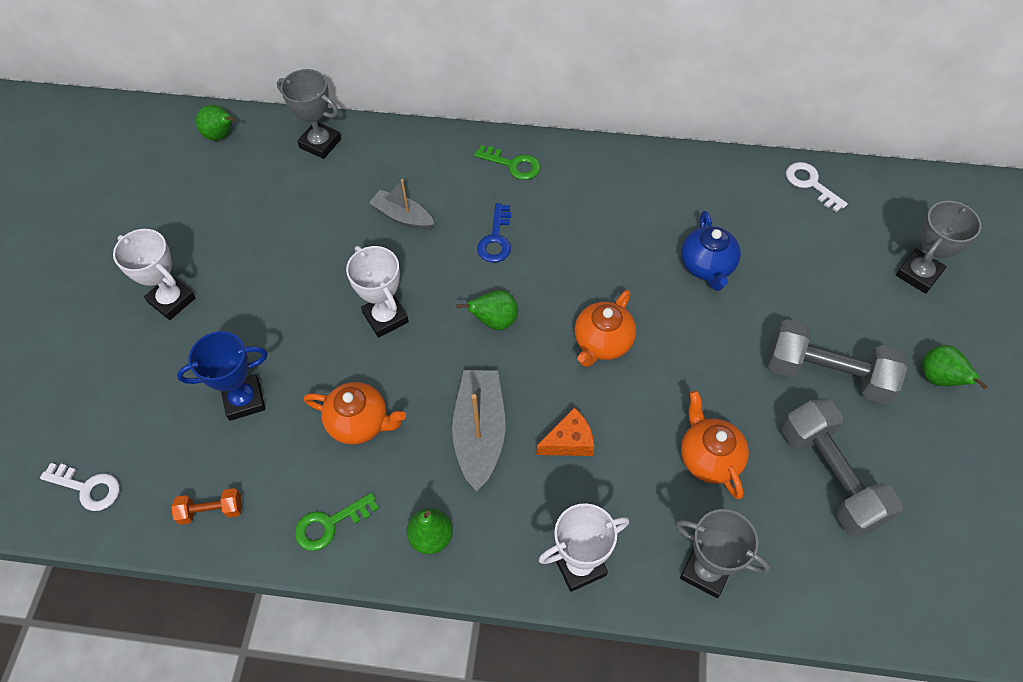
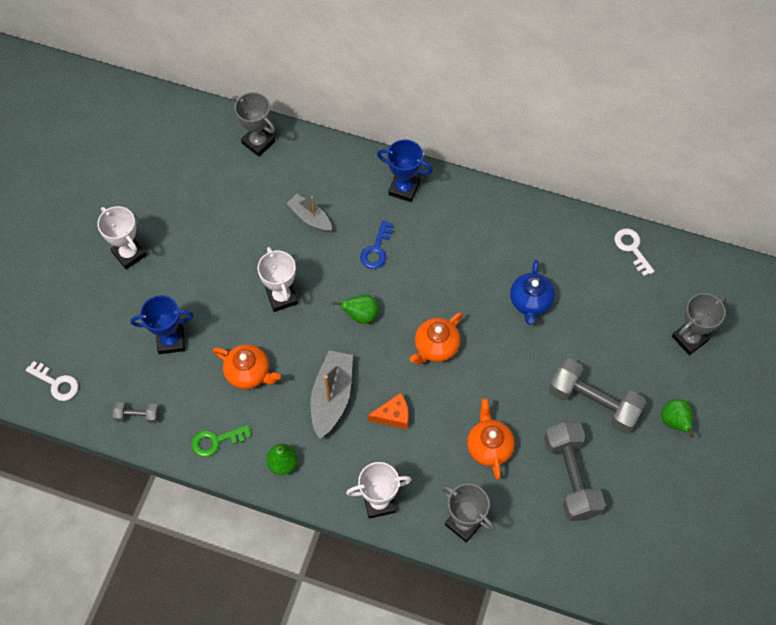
camera: 10 degrees right, 5 degrees up
orange dumbbell [171,488,242,525] -> grey dumbbell [113,402,159,423]
green pear [196,105,235,141] -> none
green key [474,145,541,180] -> blue trophy [377,140,433,202]

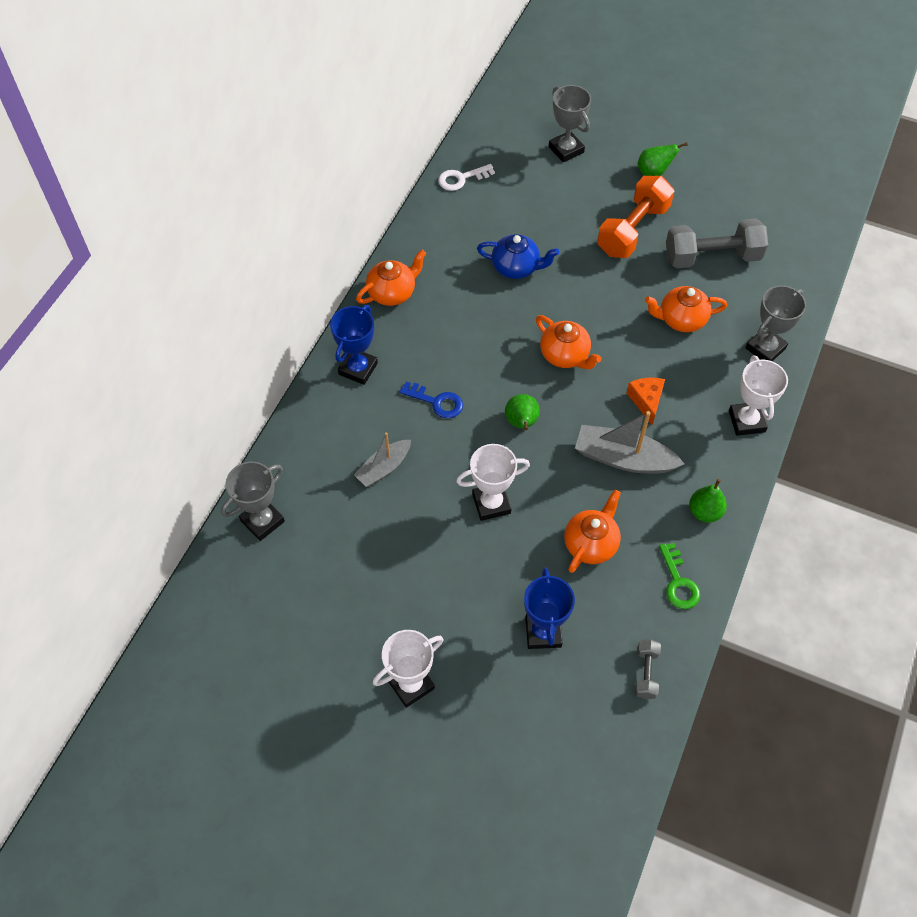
camera: 85 degrees left, 5 degrees down
white key [26,361,78,401] -> none
grey dumbbell [549,358,646,433] -> orange dumbbell [597,176,674,258]
none -> orange teapot [356,250,426,306]

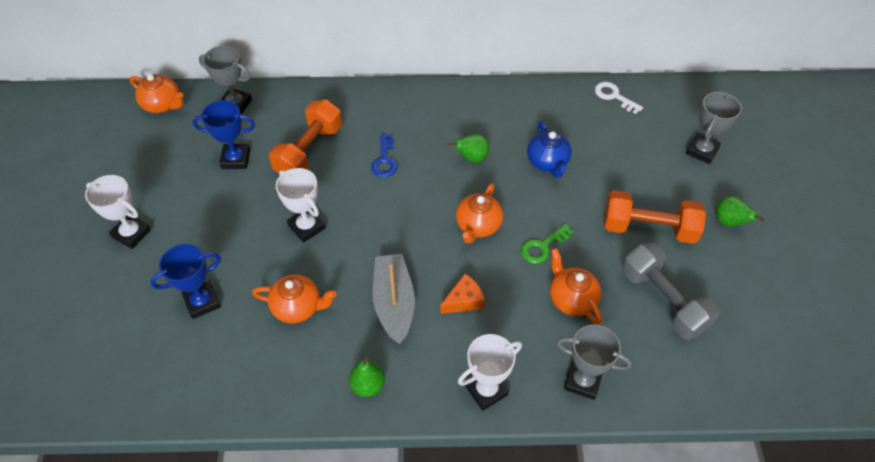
camera: 65 degrees right, 5 degrees down
blue trophy [330,305,378,385] -> blue trophy moved to [193,100,255,169]
grey boat [354,432,411,487] -> orange dumbbell [269,99,342,174]
orange teapot [356,250,426,306] -> orange teapot moved to [130,74,183,113]
green pear [505,394,540,430] -> green pear moved to [448,133,489,163]
grey dumbbell [635,639,661,699] -> none
green key [659,543,700,609] -> green key moved to [521,224,573,264]

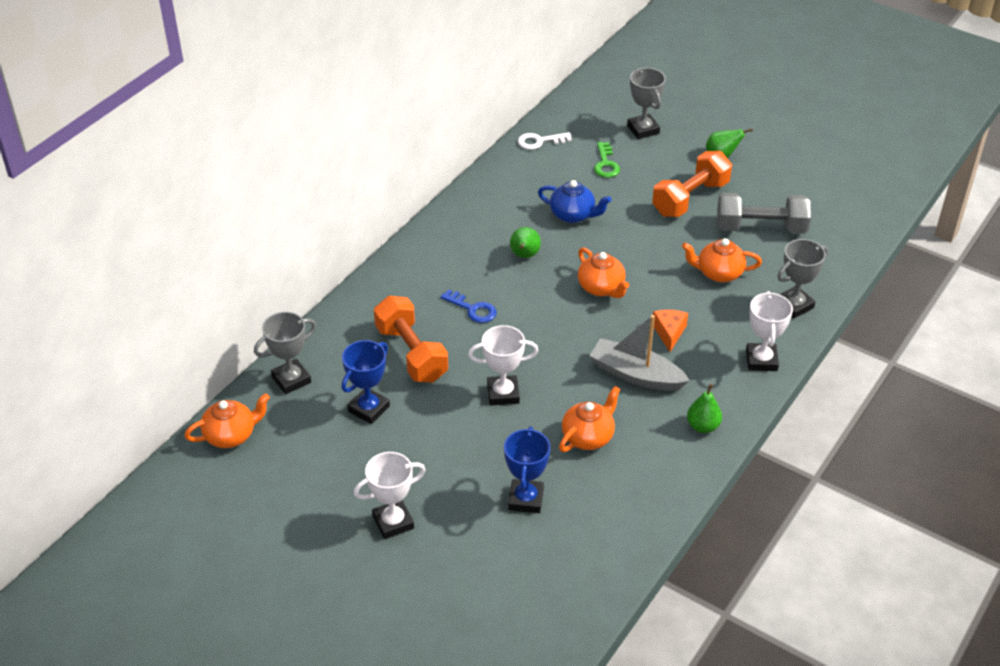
camera: 55 degrees left, 10 degrees down
green key [521,224,573,264] -> green key moved to [594,142,620,178]

